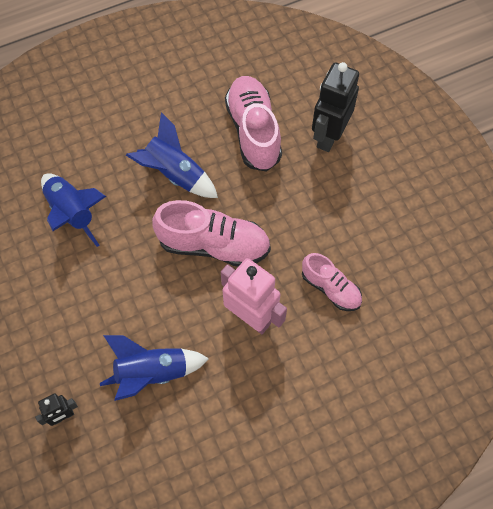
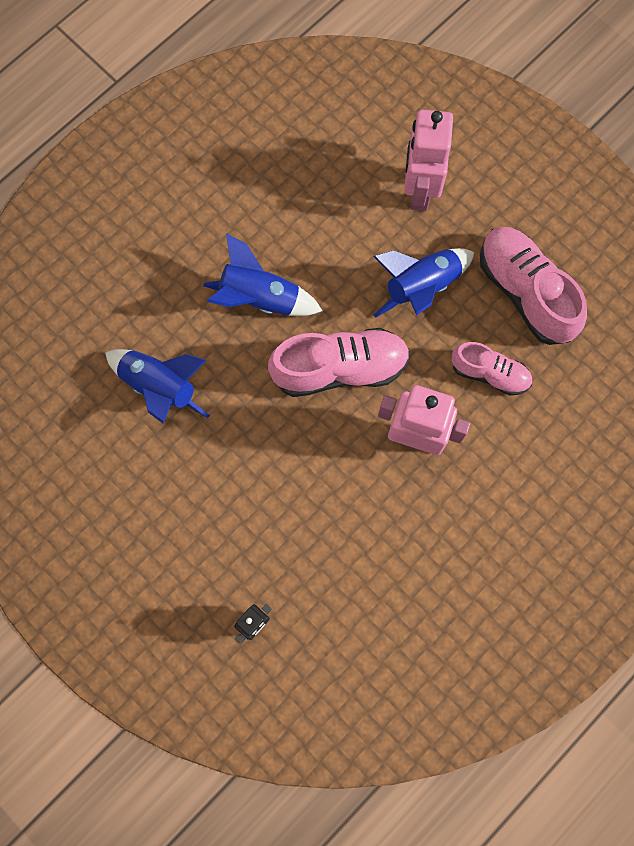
camera: 20 degrees left, 10 degrees up
blue rocket [100,335,209,401] -> blue rocket moved to [373,248,474,318]
pink shoe [225,76,282,172] -> pink shoe moved to [480,227,587,345]
black robot [312,62,359,152] -> pink robot [404,110,453,211]

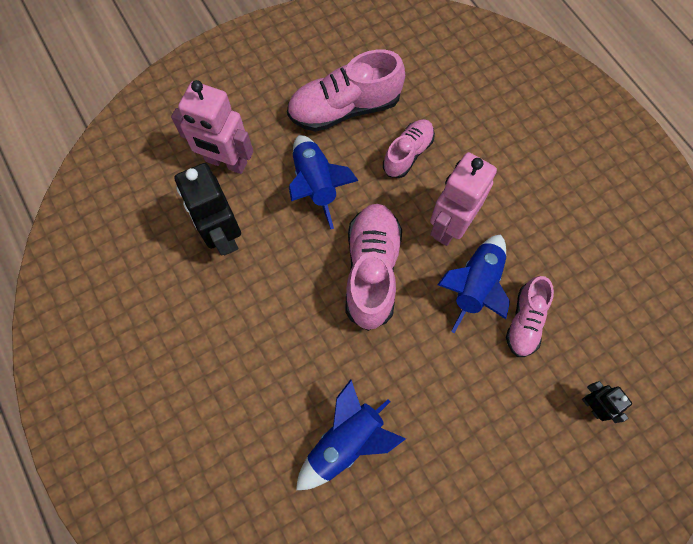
camera: 75 degrees left, 5 degrees down
blue rocket [203,233,323,316] -> blue rocket moved to [437,234,510,333]
none -> black robot [174,163,241,255]
none -> pink shoe [506,276,554,357]

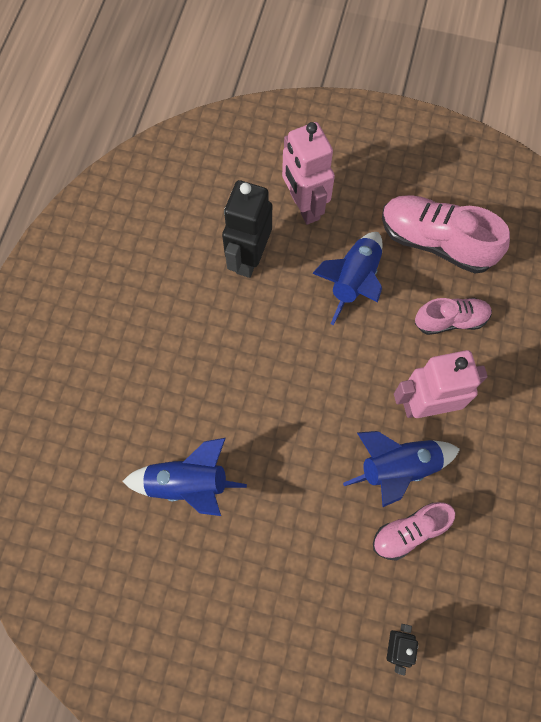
camera: 45 degrees right, 0 degrees up
pink shoe [346,204,402,331] -> none

